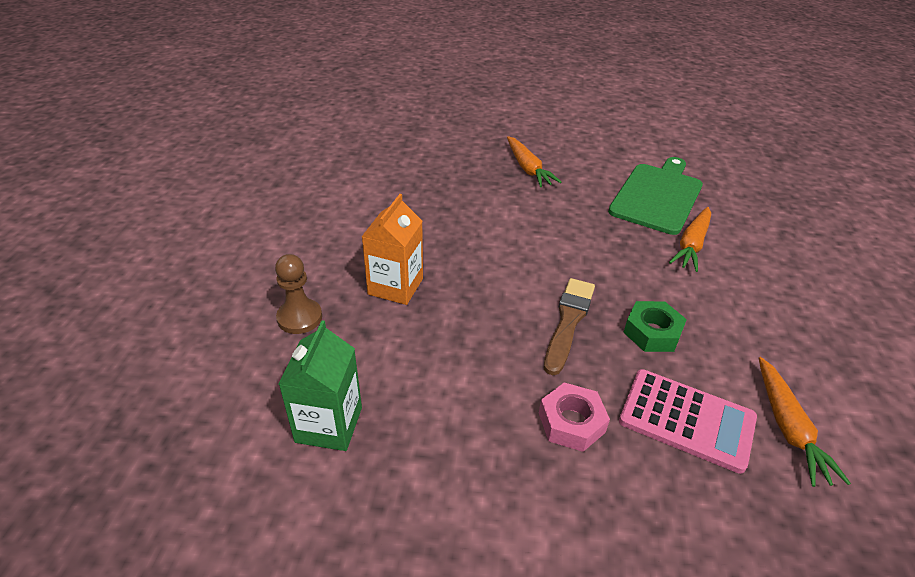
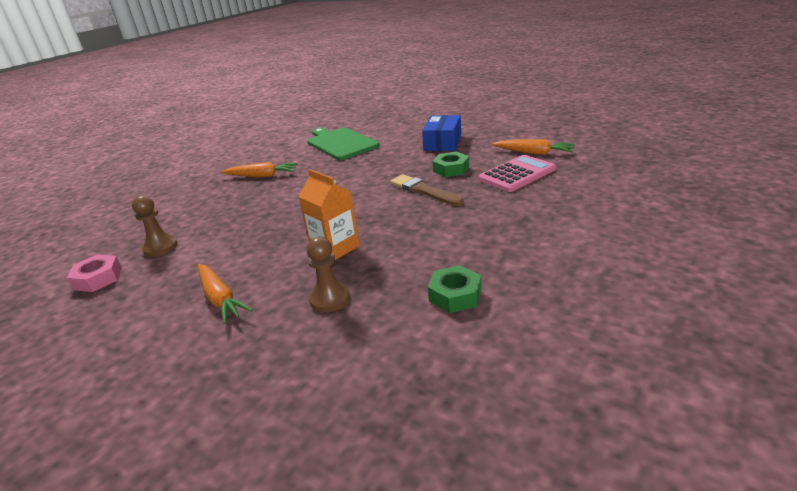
camera: 60 degrees left, 10 degrees down
green carton [279,321,362,451] -> green nut [428,265,481,313]
pink nut [539,382,610,452] -> pink nut moved to [67,254,122,292]
orange carrot [669,207,711,272] -> orange carrot moved to [198,264,252,324]
none -> brown pawn [132,195,178,257]
none -> blue box [422,115,461,151]

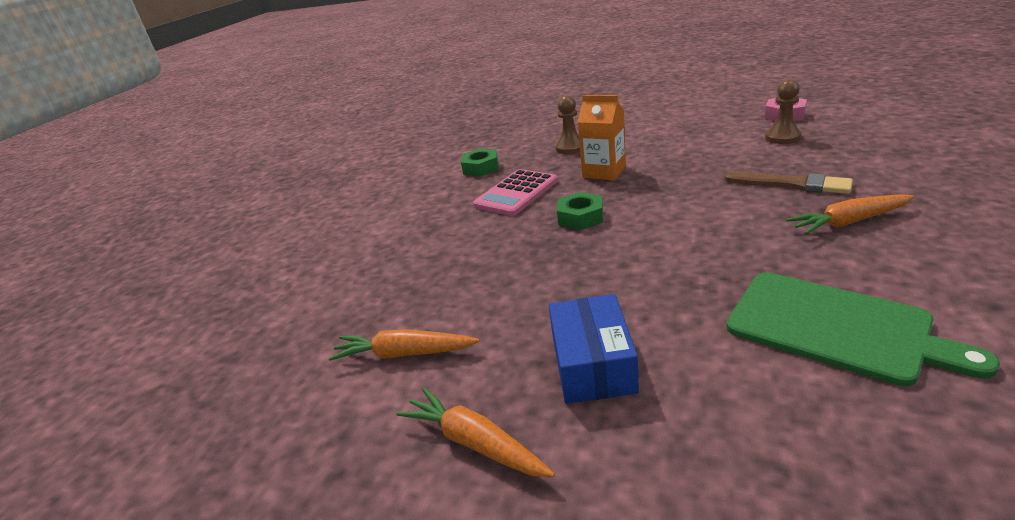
camera: 165 degrees right, 0 degrees up
orange carrot [198,264,252,324] -> orange carrot moved to [396,388,555,477]
brown brush [390,174,464,206] -> brown brush moved to [724,171,853,194]
green nut [433,152,469,177] -> green nut moved to [557,192,603,230]
pink calculator [479,155,556,192] -> pink calculator moved to [473,169,558,216]

